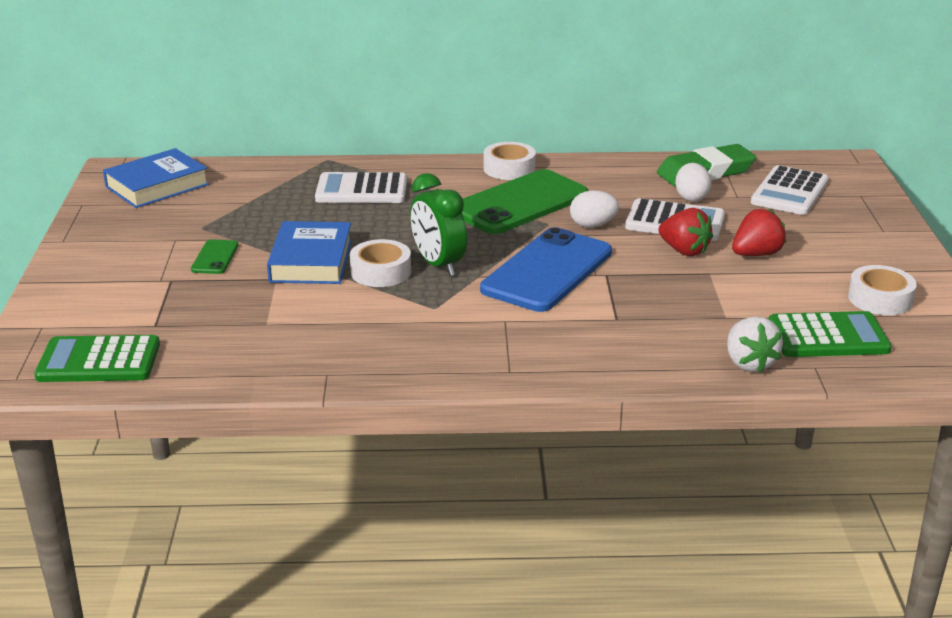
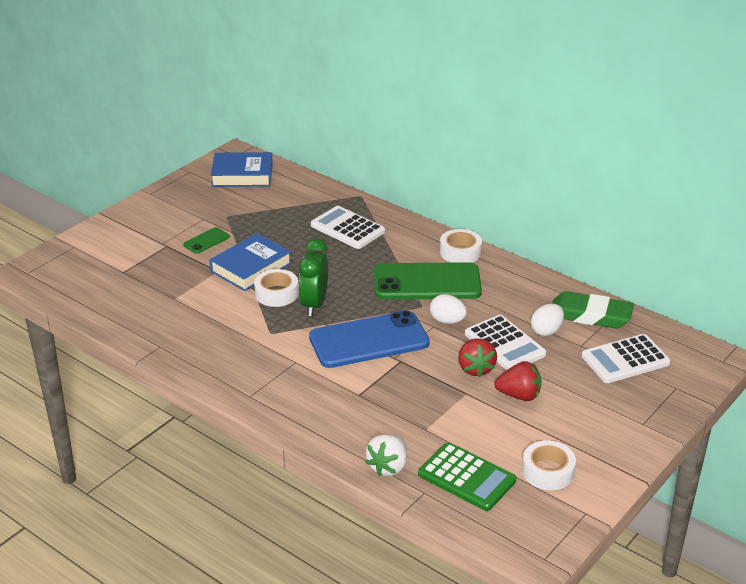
camera: 40 degrees right, 5 degrees up
green calculator [34,335,160,382] -> none

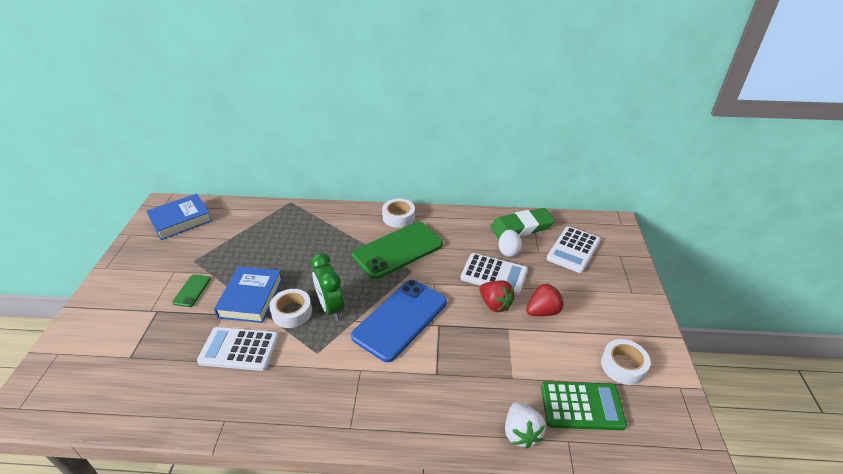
camera: 35 degrees left, 5 degrees up
white calculator [311,206,385,249] -> white calculator moved to [197,327,279,371]
white egg [430,294,467,324] -> none

